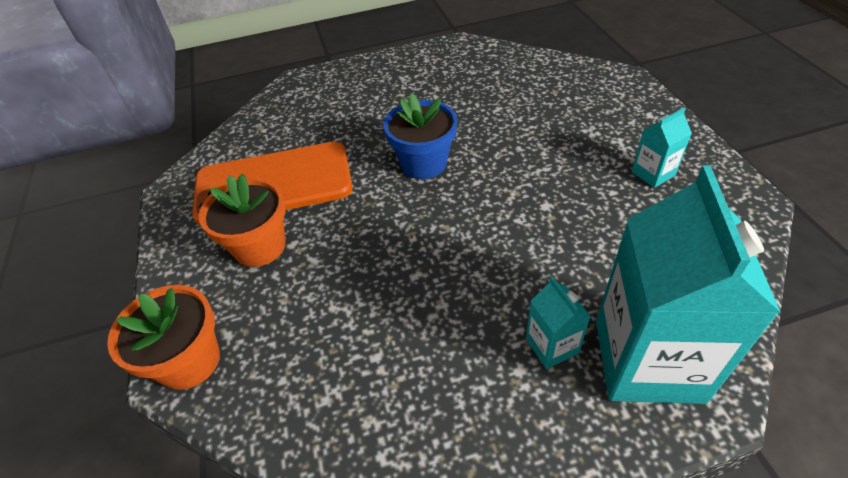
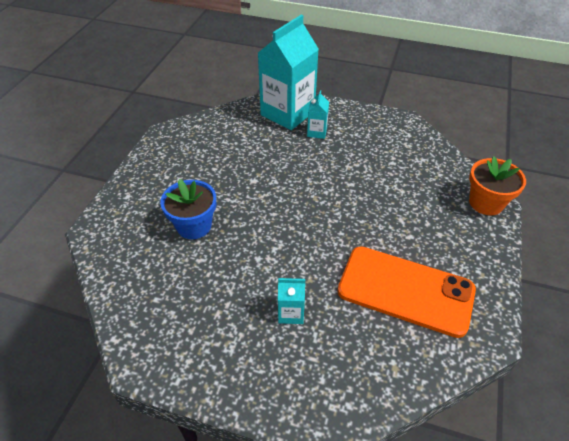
camera: 150 degrees left, 0 degrees up
orange flower pot [199,174,286,267] -> none
blue flower pot [383,93,457,179] -> blue flower pot moved to [160,179,216,239]
turquoise carton [631,108,692,188] -> turquoise carton moved to [278,278,305,324]

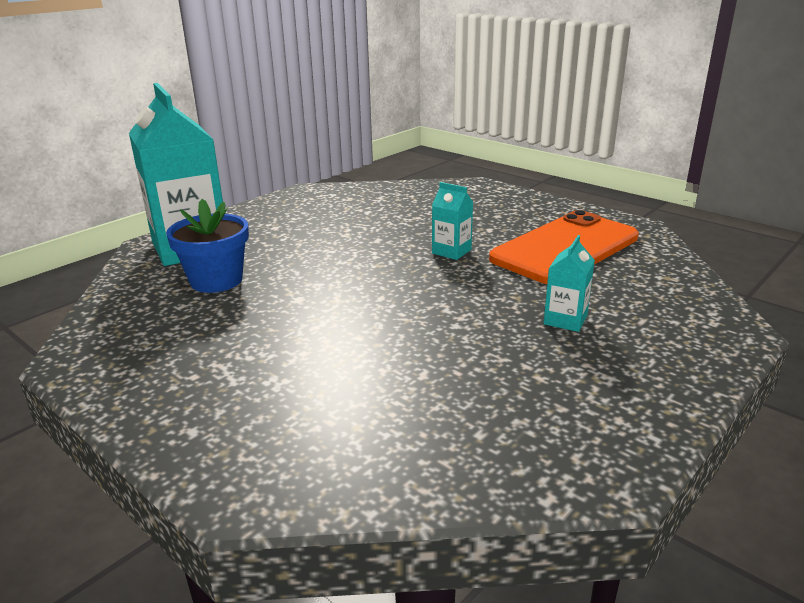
camera: 65 degrees left, 20 degrees down
blue flower pot [160,179,216,239] -> blue flower pot moved to [166,199,249,293]
turquoise carton [307,91,329,139] -> turquoise carton moved to [432,182,473,260]
orange flower pot [469,156,526,215] -> none

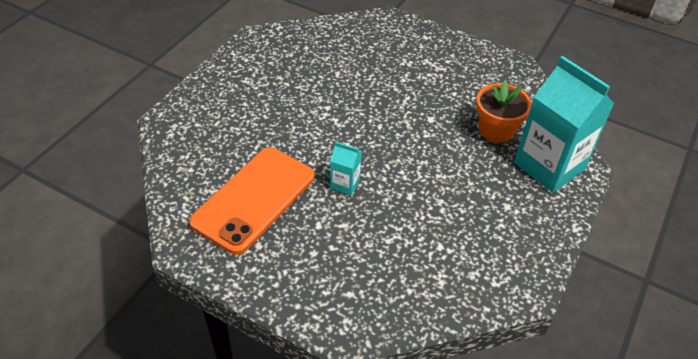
camera: 165 degrees right, 20 degrees up
blue flower pot [166,199,249,293] -> orange flower pot [476,81,532,143]
turquoise carton [543,235,595,332] -> none

